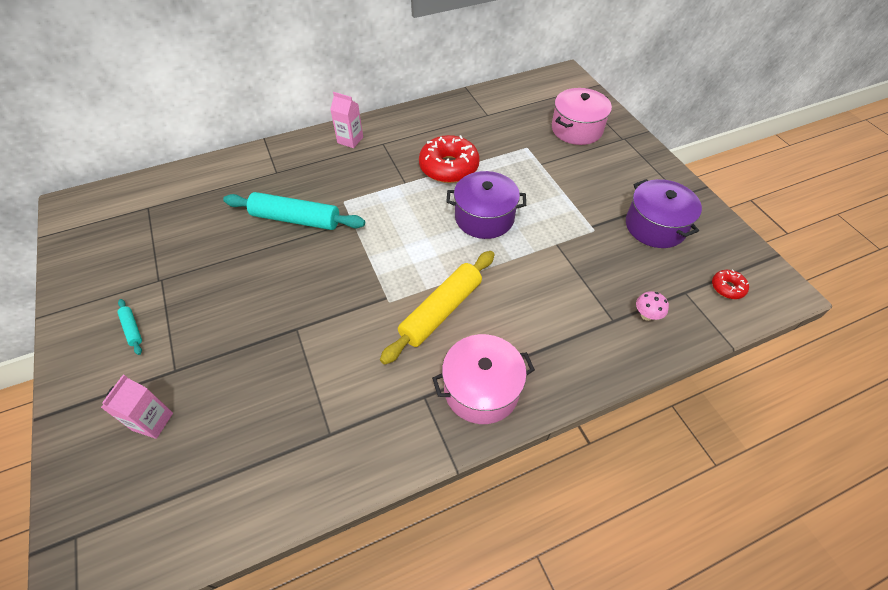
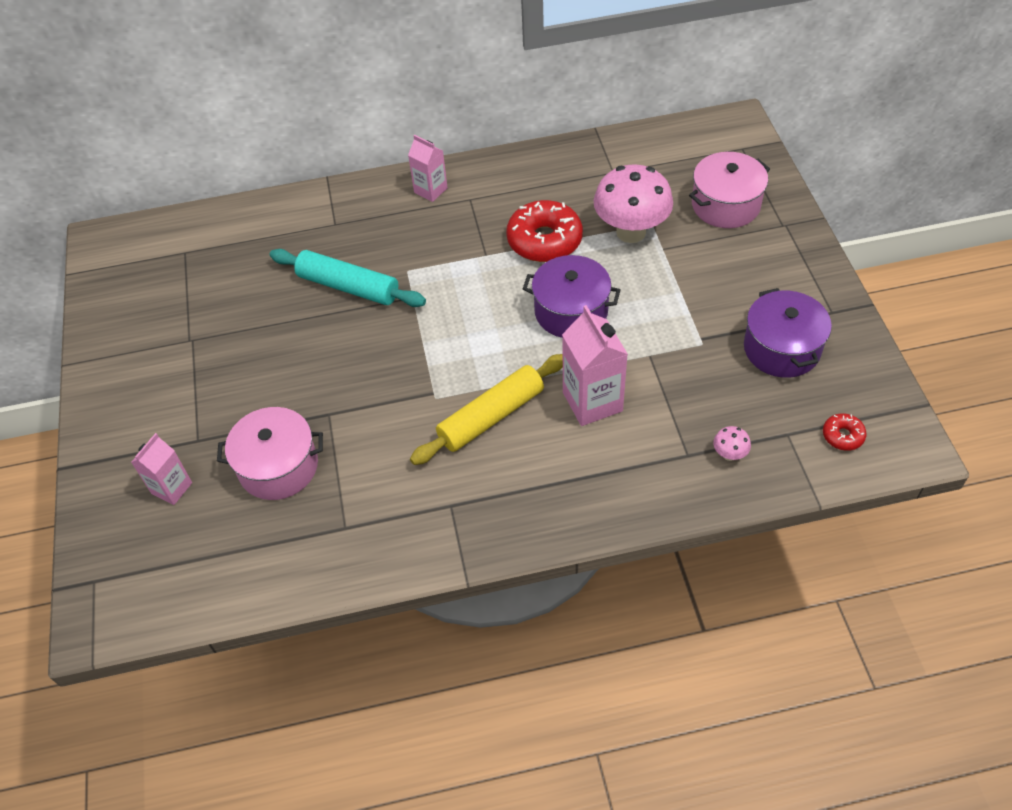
camera: 15 degrees right, 0 degrees up
turquoise rolling pin [117,299,142,355] -> none
pink pot [432,334,535,424] -> pink pot moved to [217,407,323,500]
none -> pink carton [562,305,628,426]
none -> pink mushroom [594,164,673,243]

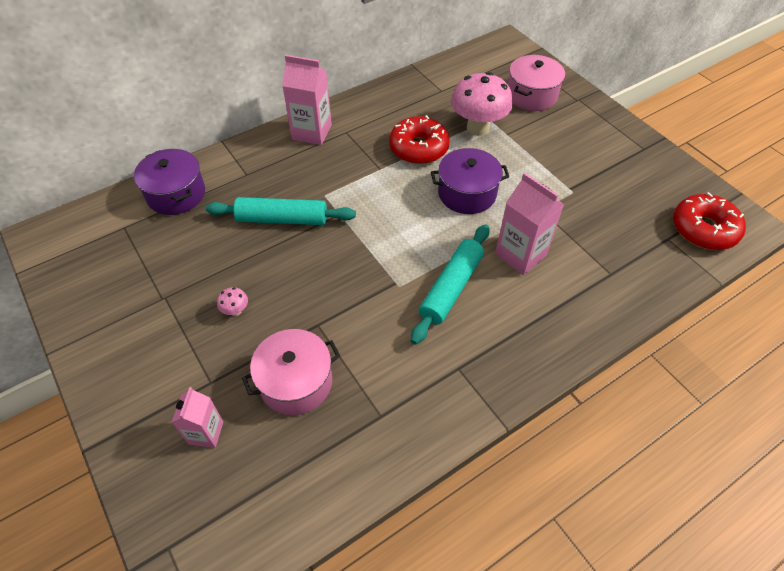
camera: 25 degrees left, 0 degrees up
pink carton [408,135,448,202] -> pink carton [282,55,332,145], size x1.61
yellow rolling pin [410,354,563,465] -> turquoise rolling pin [411,224,490,344]
pink mushroom [713,426,751,461] -> pink mushroom moved to [217,287,248,316]
purple pot [744,288,832,378] -> purple pot moved to [134,149,205,215]
red donut [823,413,867,451] -> red donut [673,192,746,250], size x2.11

